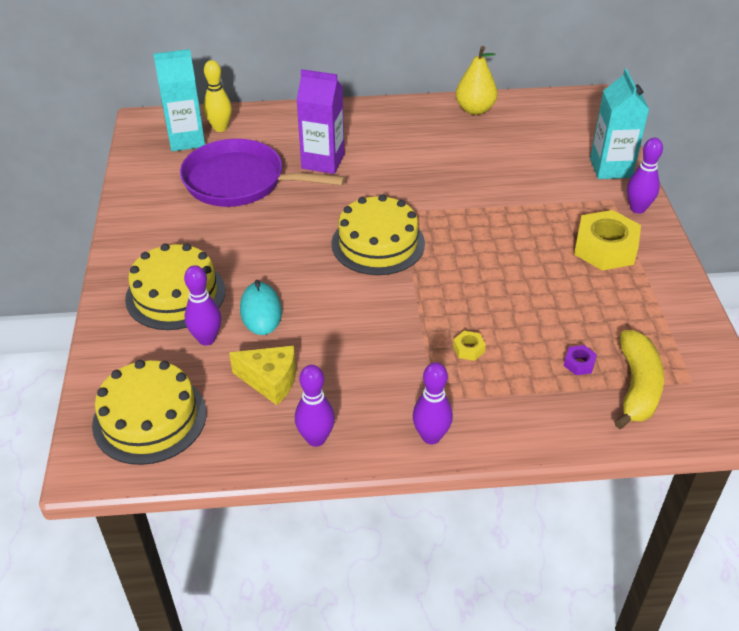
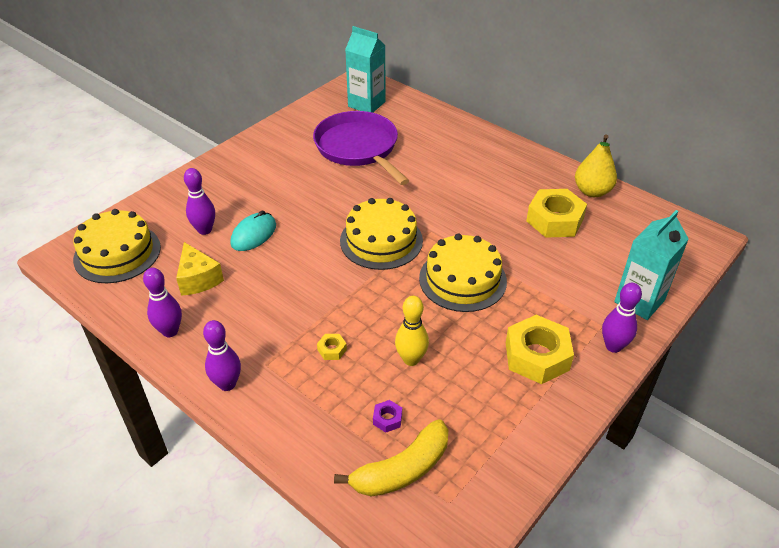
camera: 45 degrees right, 0 degrees up
yellow cake [125,243,225,330] -> yellow cake moved to [419,234,507,312]
yellow bowling pin [203,60,232,132] -> yellow bowling pin moved to [395,296,429,366]
purple carton [296,69,345,174] -> none
none -> yellow nut [526,189,587,238]

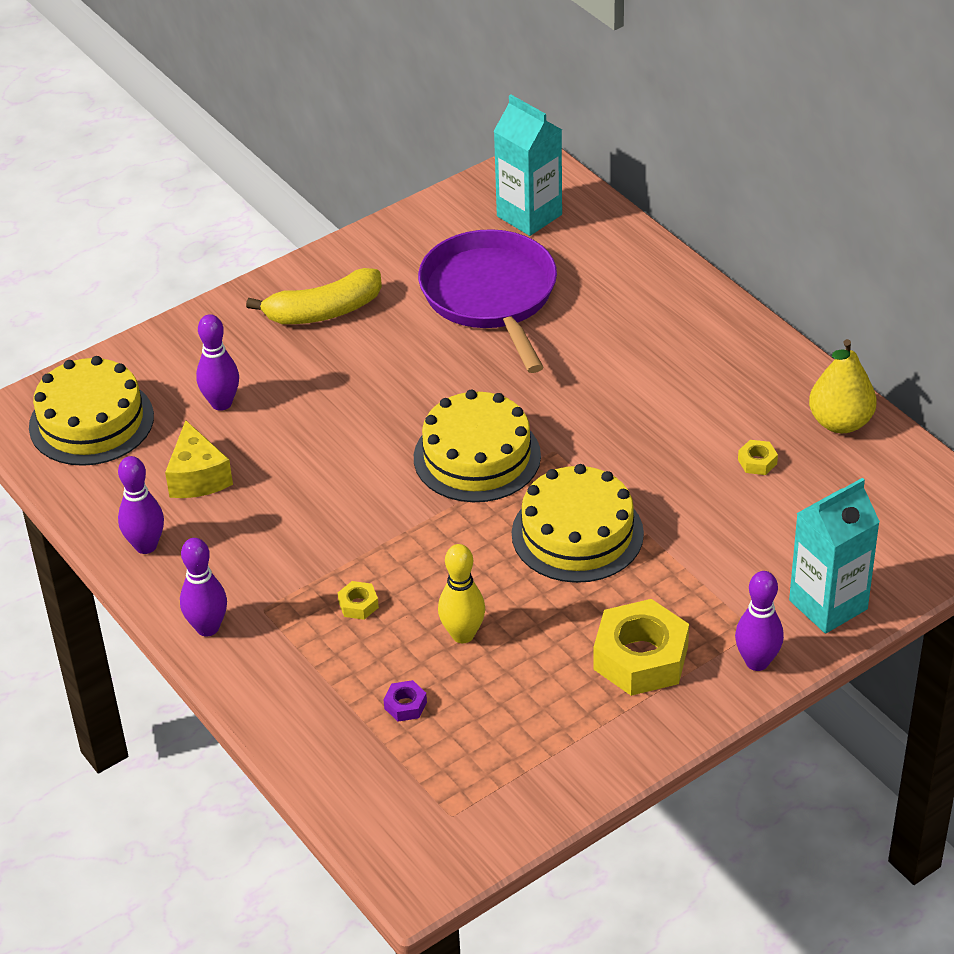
camera: 15 degrees right, 0 degrees up
turquoise mouse [230,211,276,251] -> none
yellow banana [334,419,448,497] -> yellow banana moved to [246,268,382,324]
yellow nut [526,189,587,238] -> yellow nut [738,440,778,475], size x0.43

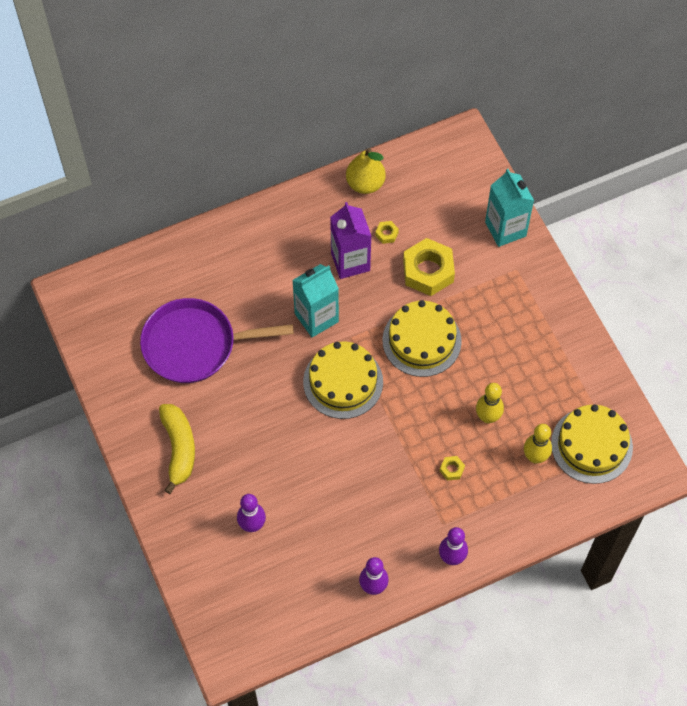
camera: 80 degrees left, 20 degrees up
yellow cake [29,356,154,466] -> yellow cake moved to [551,404,633,484]
yellow cheese [165,420,233,498] -> none
purple nut [383,680,427,722] -> yellow bowling pin [524,424,552,463]
turquoise carton [494,95,562,236] -> turquoise carton moved to [292,264,339,337]
yellow nut [593,599,689,696] -> yellow nut moved to [403,238,455,296]
purple bowling pin [735,571,784,671] -> none
none -> purple carton [330,202,371,279]

